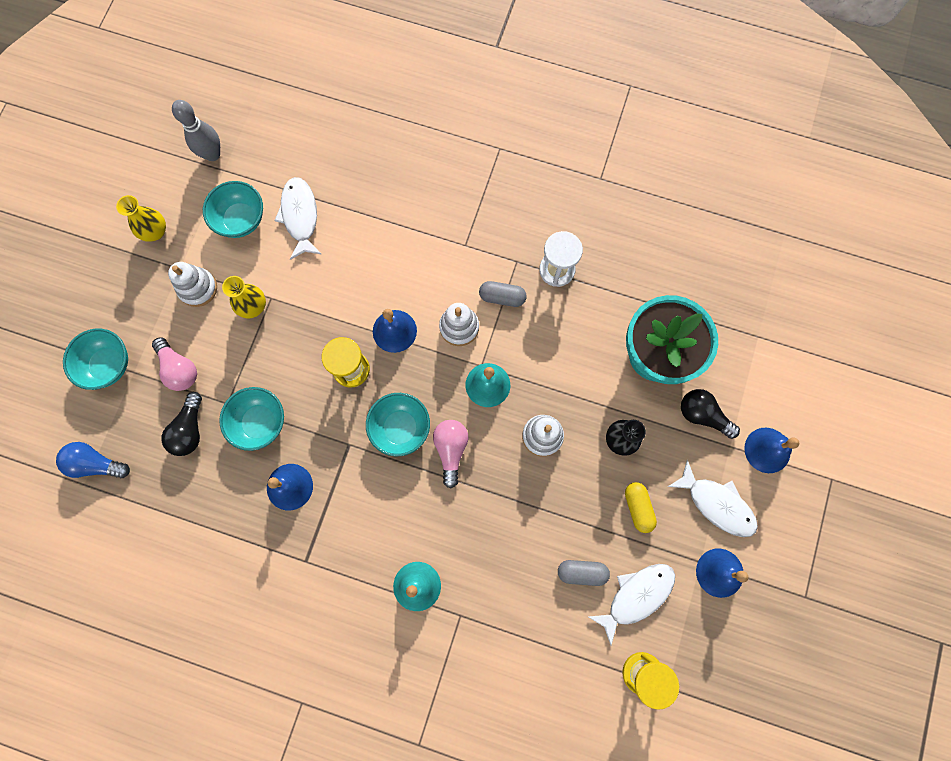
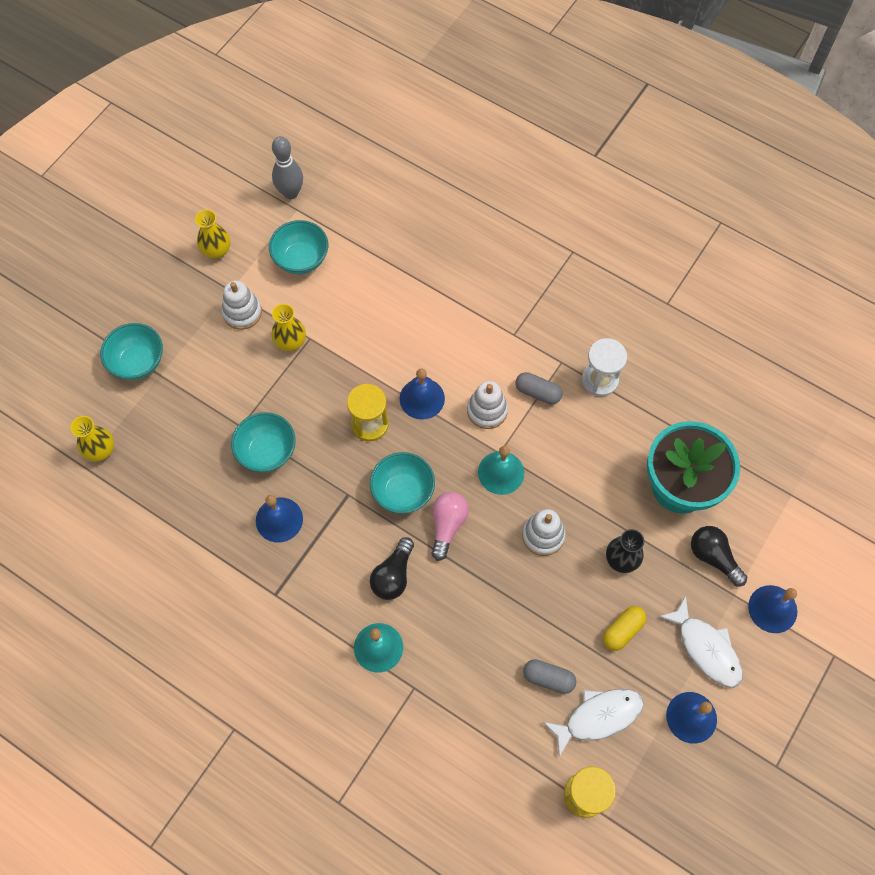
camera: 15 degrees right, 10 degrees down
blue light bulb [56,442,130,478] -> yellow vase [71,416,114,462]
pink light bulb [152,337,197,391] -> none
black light bulb [161,392,202,456] -> black light bulb moved to [370,537,414,600]
white fish [274,177,321,260] -> none
yellow capsule [625,482,657,533] -> yellow capsule turned 45 degrees clockwise [603,606,647,651]

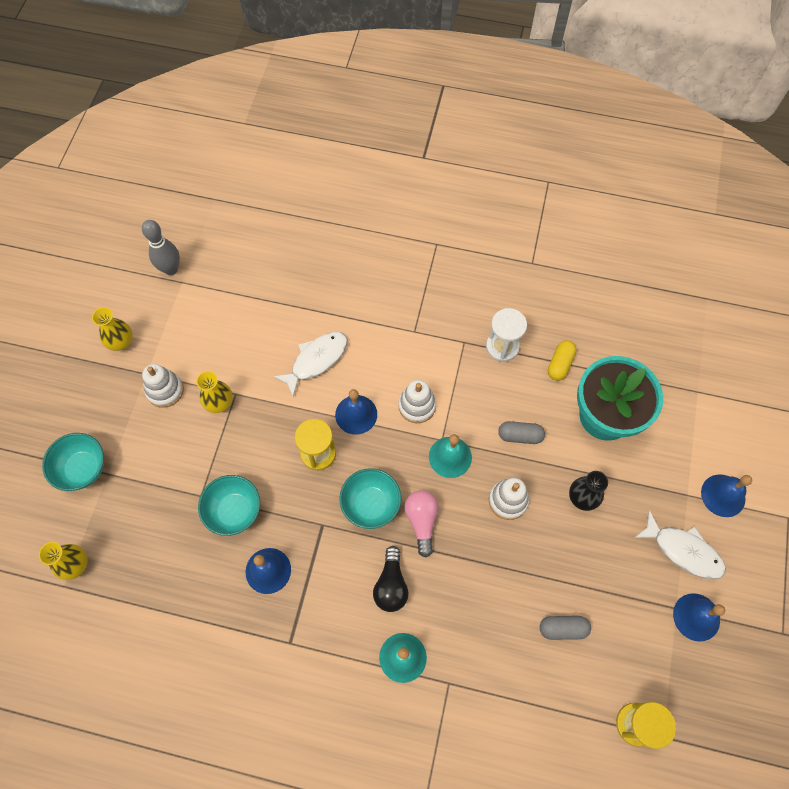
camera: 20 degrees left, 0 degrees up
turquoise bowl [269,220,328,274] -> none
grey capsule [515,372,562,405] -> grey capsule moved to [498,421,545,444]
white fish [543,689,644,757] -> white fish moved to [273,332,347,397]
yellow capsule [603,606,647,651] -> yellow capsule moved to [548,340,577,381]
black light bulb [691,526,747,586] -> none

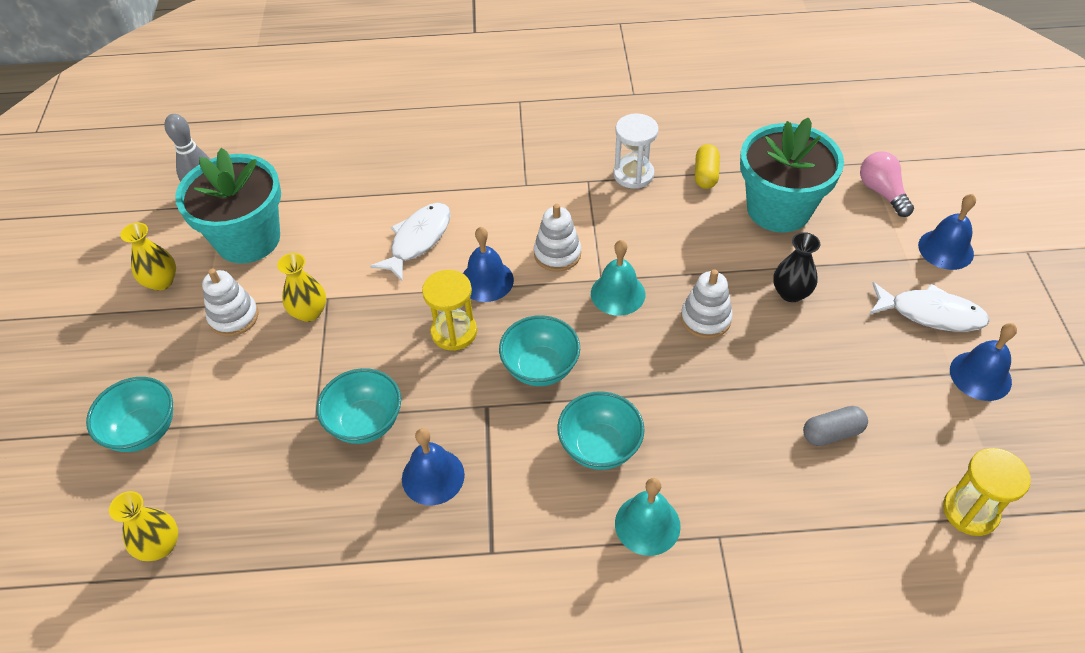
camera: 15 degrees left, 15 degrees down
black light bulb [373,546,409,612] -> turquoise bowl [557,391,645,470]
pink light bulb [404,490,439,557] -> pink light bulb moved to [860,151,914,217]
grey capsule [498,421,545,444] -> none
none -> turquoise flower pot [175,148,281,264]

